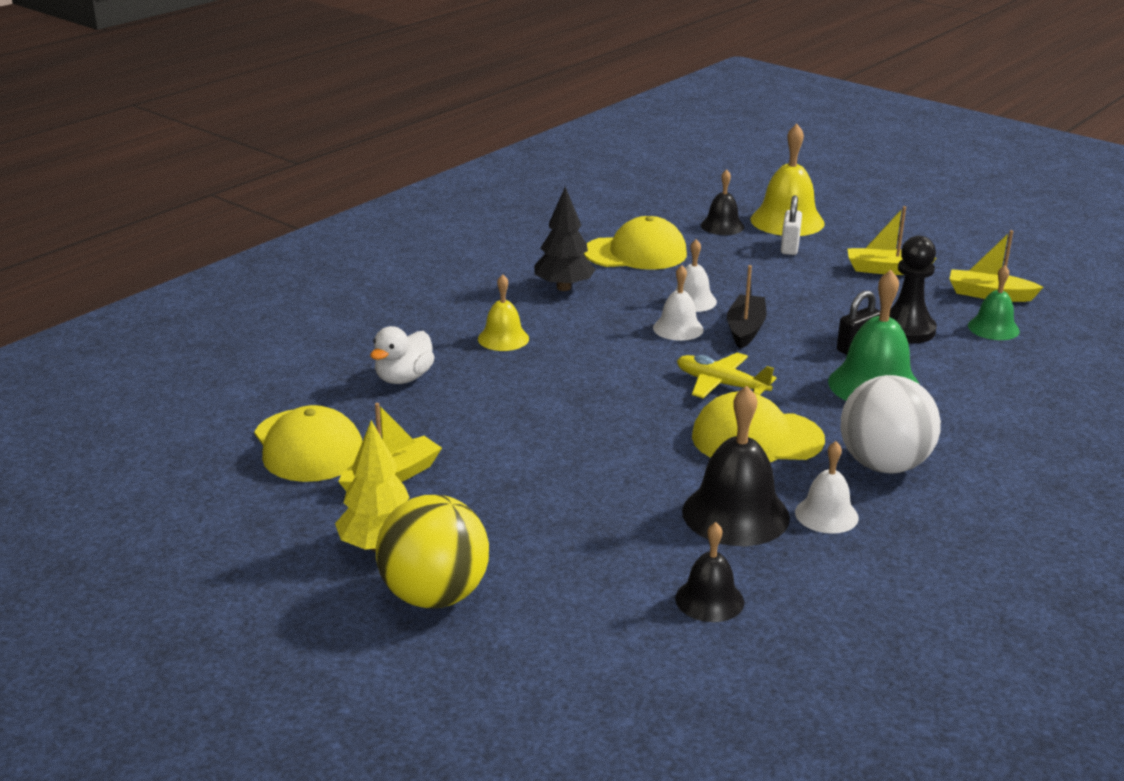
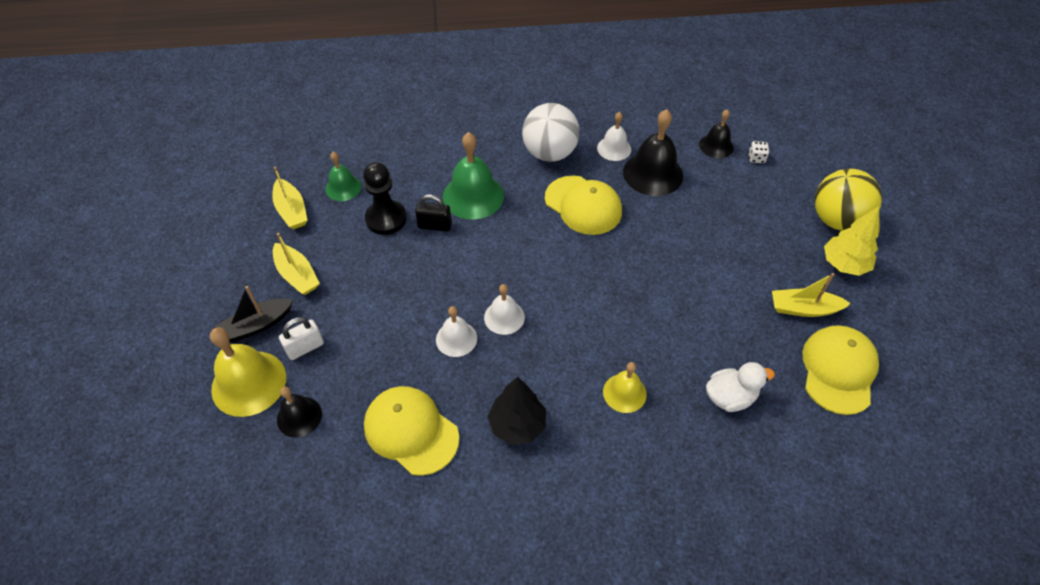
camera: 135 degrees left, 25 degrees up
yellow plane [677,353,776,398] -> none
black boat [727,265,767,349] -> black boat moved to [215,286,293,342]
none -> white dice [748,141,769,163]

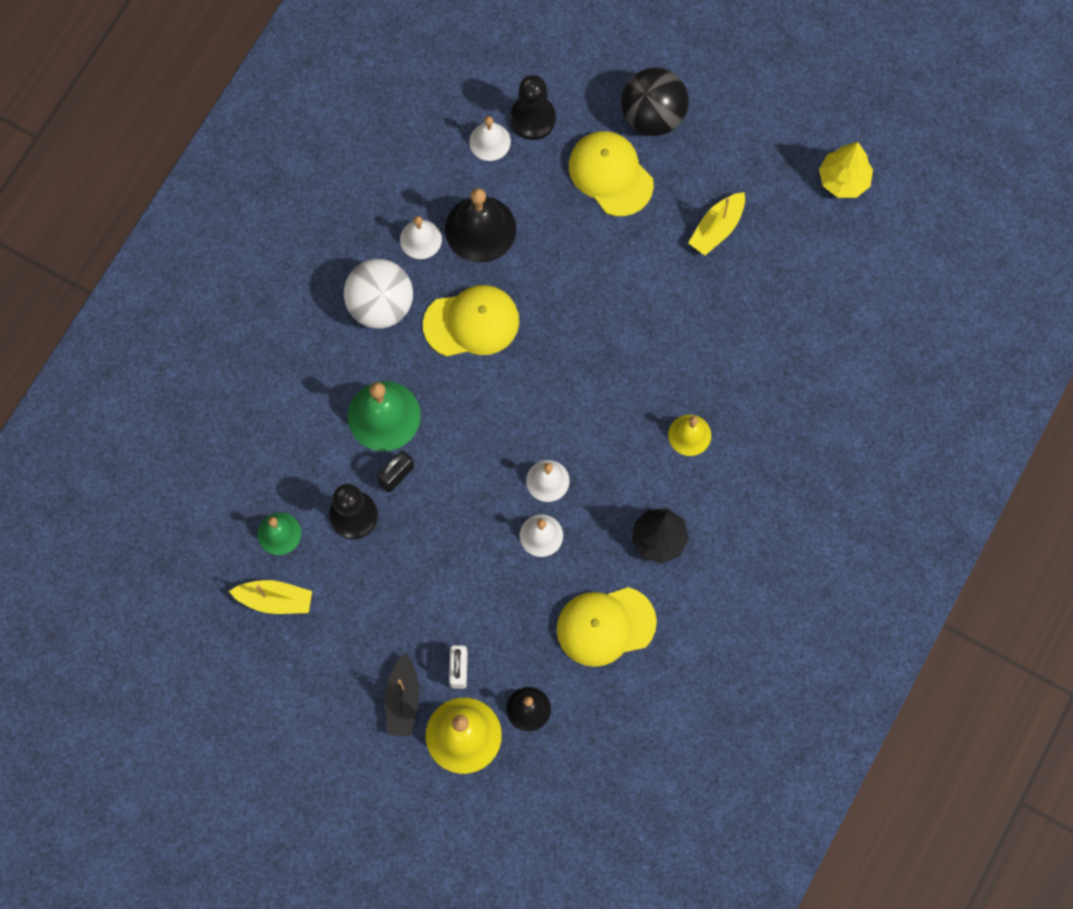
camera: 55 degrees left, 20 degrees up
yellow boat [273,233,320,295] -> none
black bell [699,109,734,158] -> white bell [469,116,511,161]
white duck [706,362,775,412] -> none
white dice [748,141,769,163] -> black pawn [510,75,556,140]
yellow cap [802,325,879,415] -> yellow cap moved to [569,131,654,216]
yellow ball [814,168,882,231] -> black ball [621,67,689,136]
yellow tree [824,207,879,276] -> yellow tree moved to [819,142,873,198]

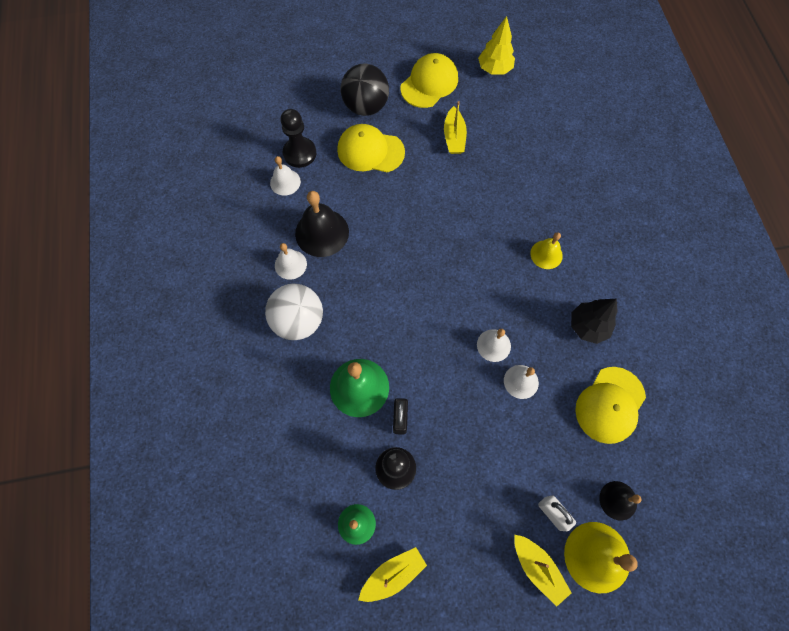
camera: 40 degrees left, 5 degrees down
black boat [385,652,419,737] -> yellow boat [514,535,572,607]
yellow cap [423,285,519,357] -> yellow cap moved to [400,53,458,108]

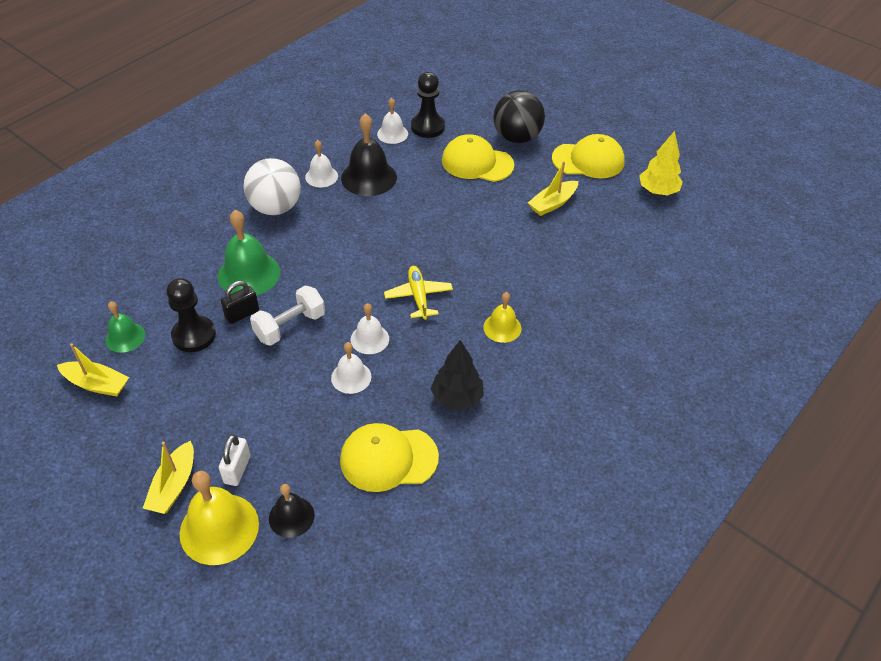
camera: 50 degrees right, 20 degrees down
yellow cap [337,124,405,172] -> yellow cap turned 45 degrees counterclockwise [442,134,514,182]
none -> white dumbbell [250,286,325,346]
none -> yellow plane [384,266,453,320]

